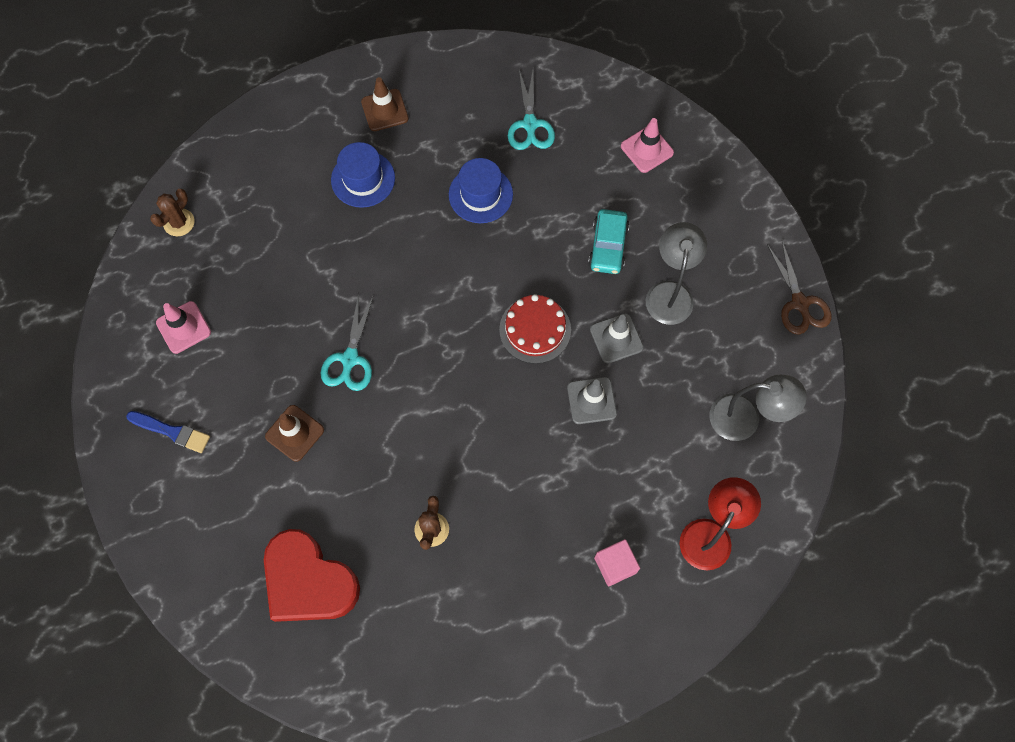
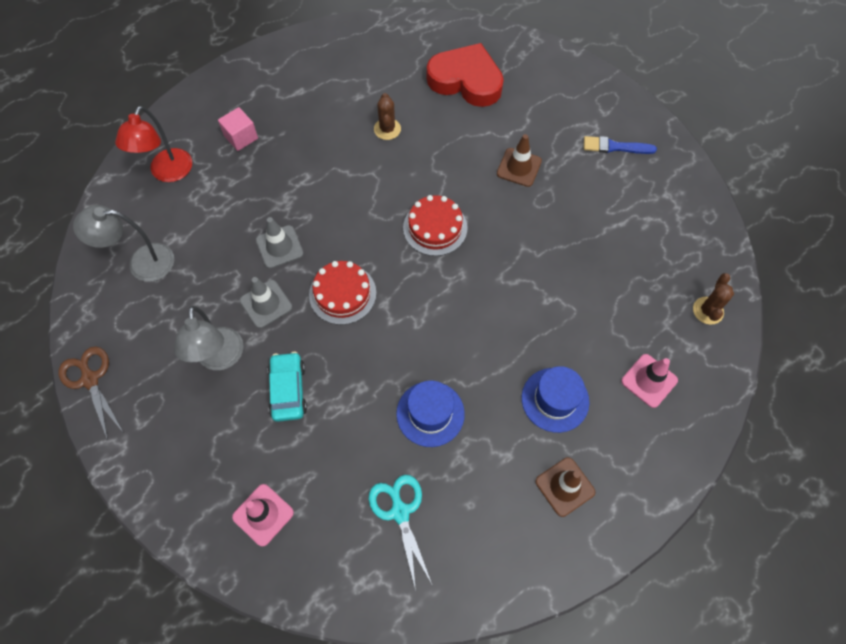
camera: 165 degrees right, 5 degrees down
pink traffic cone [156,301,211,354] -> pink traffic cone moved to [621,354,678,408]
turquoise scissors [320,293,374,391] -> none
none -> red cake [403,195,467,256]

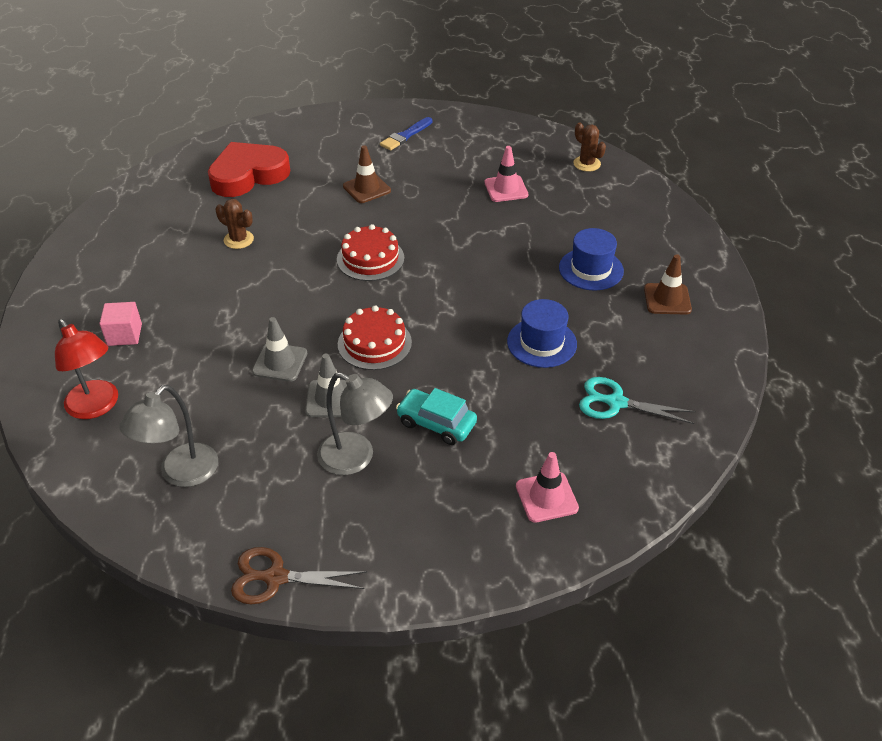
camera: 55 degrees left, 20 degrees down
pink traffic cone [621,354,678,408] -> pink traffic cone moved to [485,146,528,202]

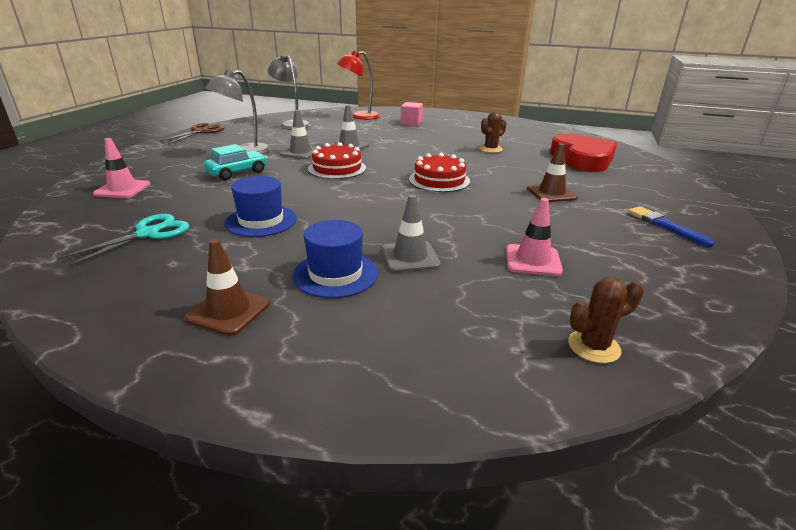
camera: 110 degrees right, 15 degrees down
none -> grey traffic cone [382,194,441,272]

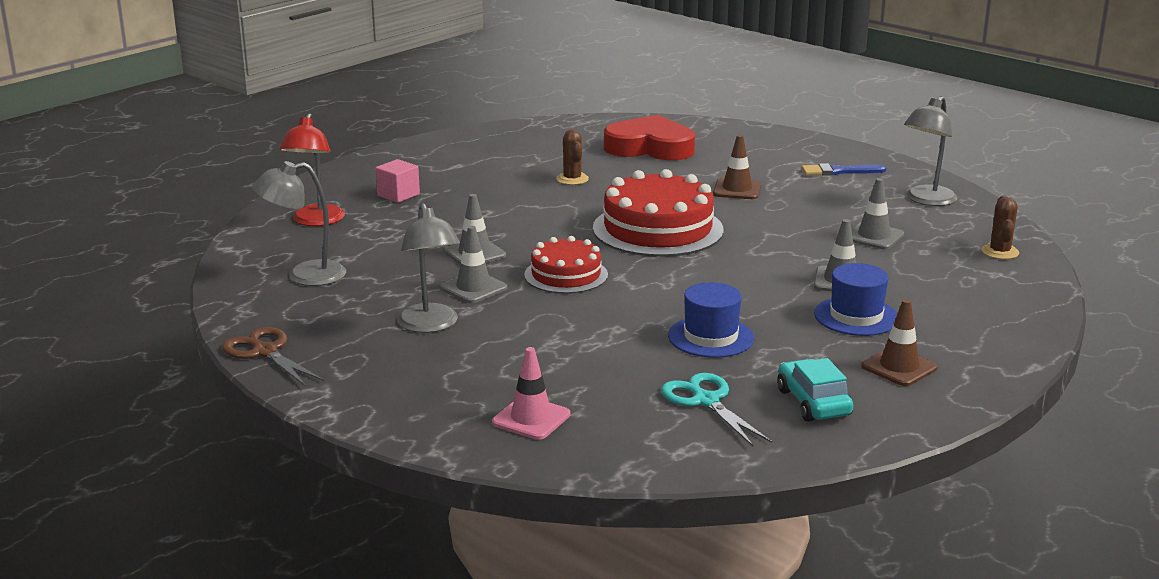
camera: 65 degrees left, 5 degrees down
turquoise car [204,144,267,180] -> turquoise car moved to [777,358,853,422]
red cake [409,153,470,192] -> red cake [593,169,724,257], size x1.67
pink traffic cone [506,198,563,276] -> grey traffic cone [851,178,904,249]
none -> grey lamp [904,96,957,206]

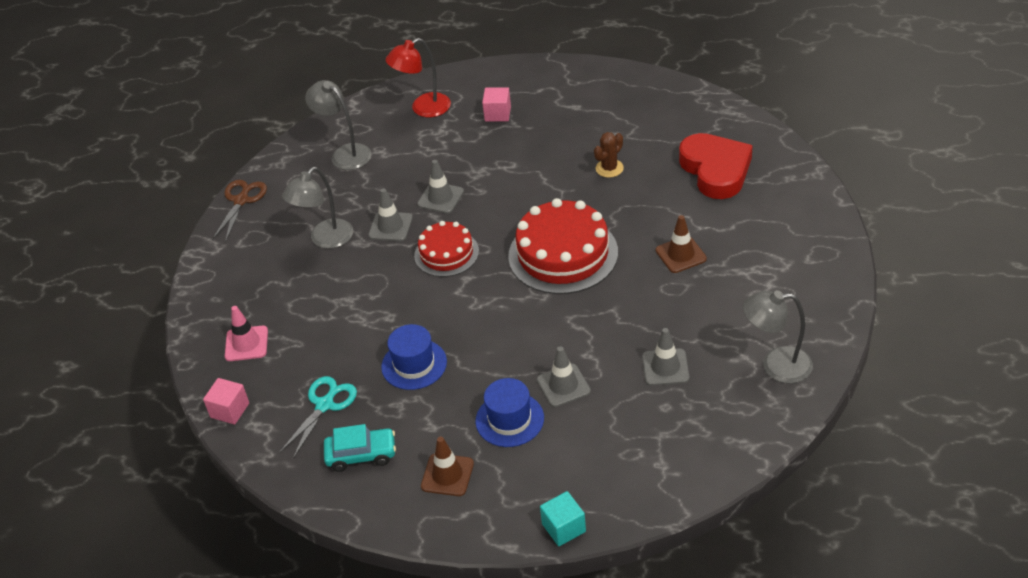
camera: 60 degrees right, 20 degrees up
turquoise car [777,358,853,422] -> turquoise car turned 45 degrees clockwise [324,424,396,472]
blue brush [802,163,886,176] -> none
brown cactus [981,195,1019,259] -> none
none -> pink cube [203,378,249,424]
none -> turquoise cube [540,491,586,546]

